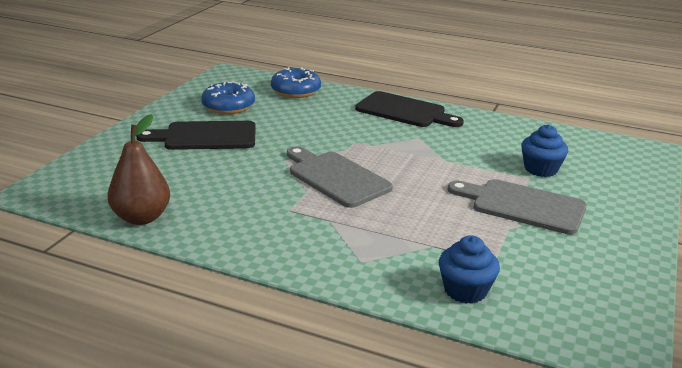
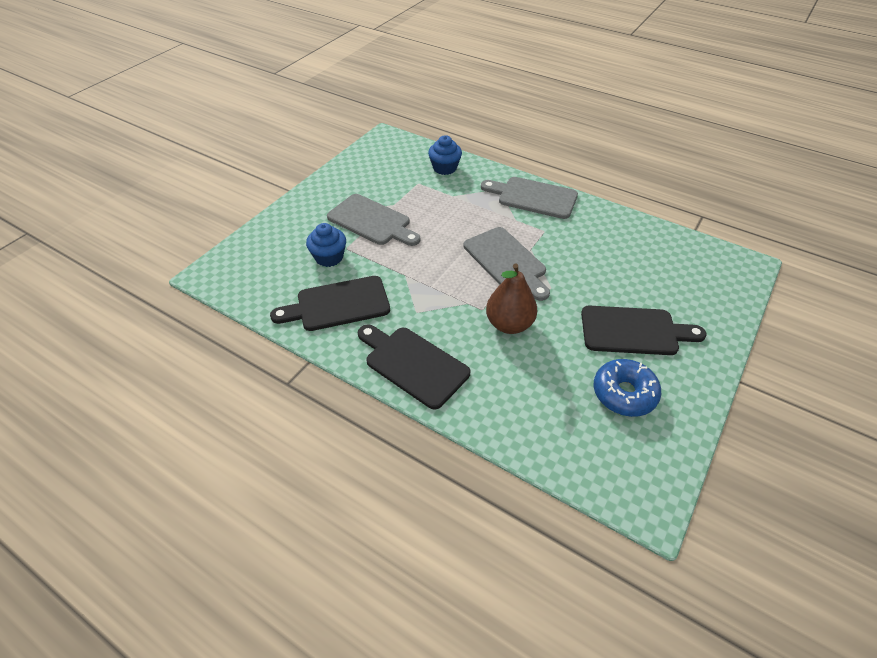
camera: 170 degrees left, 20 degrees up
brown pear [107,114,170,225] -> brown pear moved to [486,263,537,334]
blue donut [271,67,321,98] -> none
none -> black cutting board [270,276,390,331]
none -> grey cutting board [481,177,578,219]

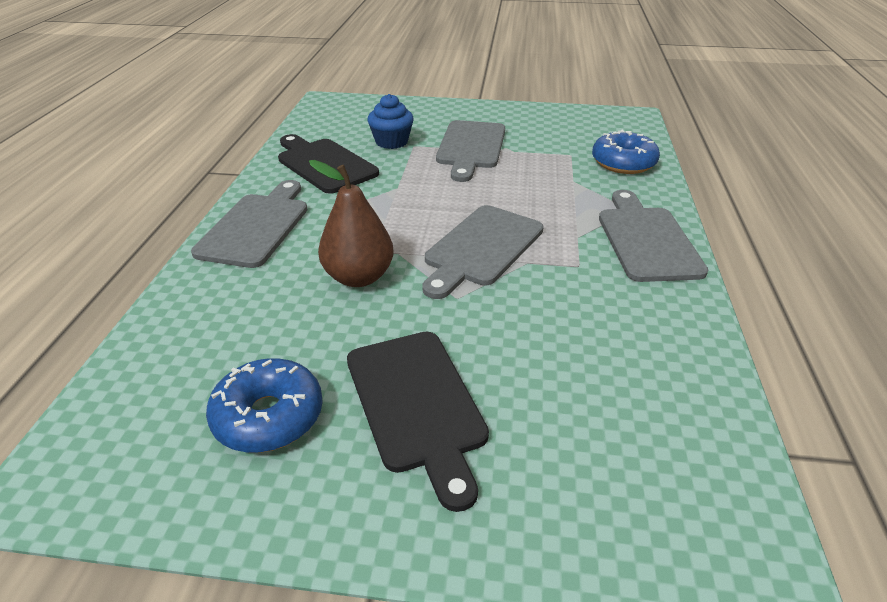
camera: 65 degrees right, 10 degrees down
black cutting board [358,324,471,410] -> grey cutting board [191,180,308,268]
blue cupcake [428,135,462,175] -> blue donut [592,130,660,174]

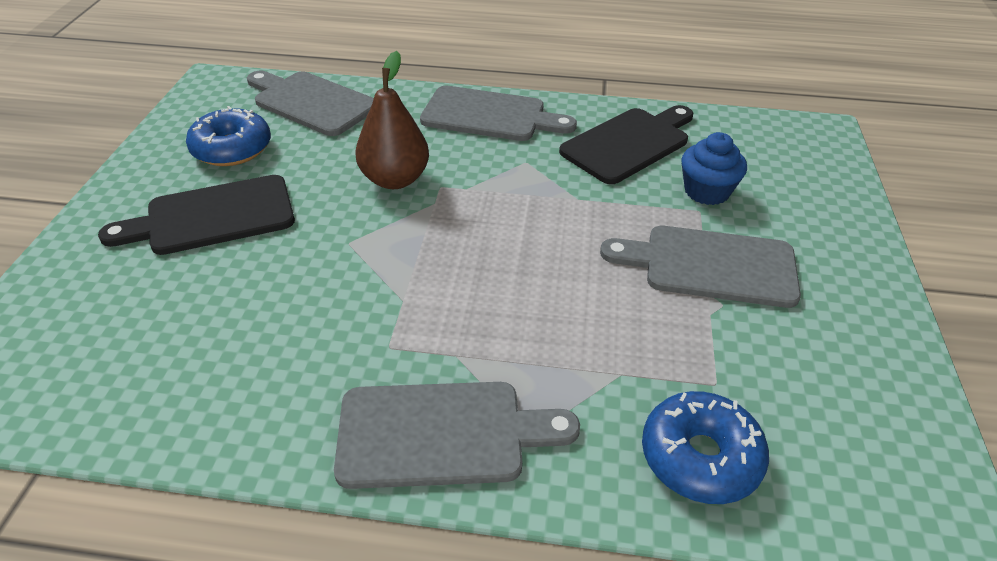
camera: 90 degrees right, 5 degrees up
grey cutting board [423,205,544,299] -> grey cutting board moved to [247,71,374,136]

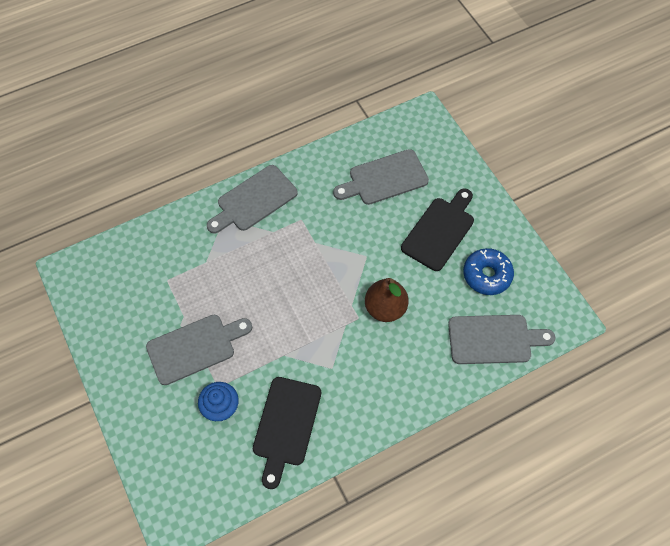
camera: 145 degrees right, 20 degrees up
grey cutting board [420,86,577,141] -> grey cutting board moved to [333,149,429,205]
blue donut [642,391,769,504] -> none

